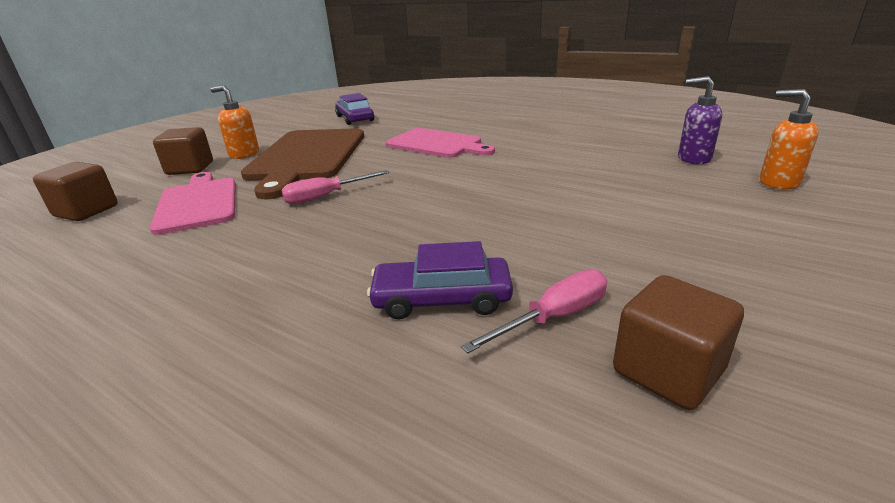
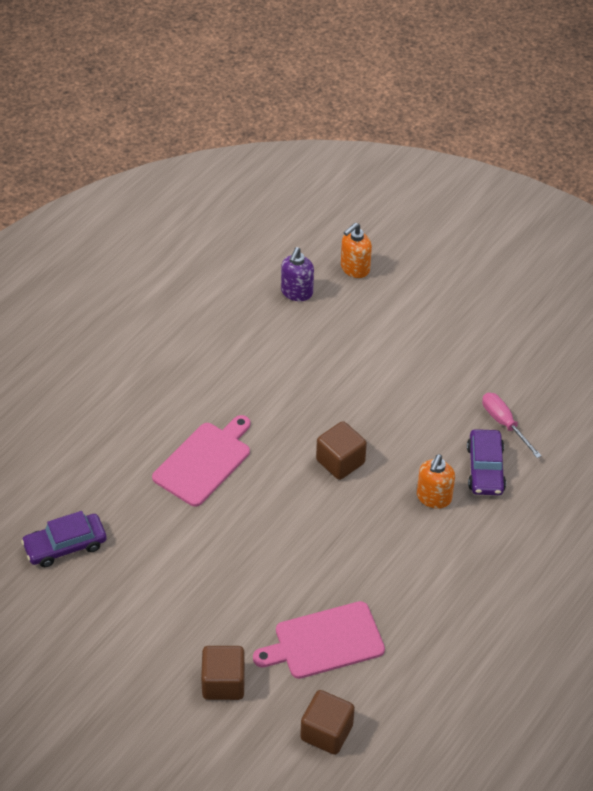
camera: 90 degrees left, 20 degrees up
orange soap dispenser [210,85,259,159] -> orange soap dispenser moved to [417,454,455,509]
brown cutting board [241,128,364,199] -> none
pink screwdriver [281,170,389,204] -> none
brown cube [613,275,744,410] -> brown cube moved to [316,421,367,480]

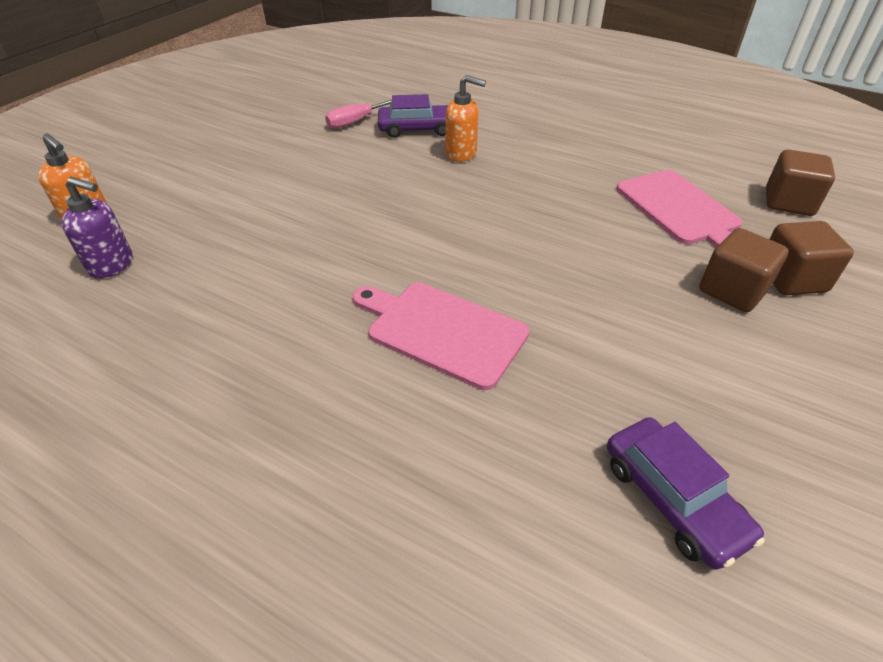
camera: 95 degrees left, 5 degrees down
brown cube [316,421,367,480] -> brown cube moved to [699,228,789,312]

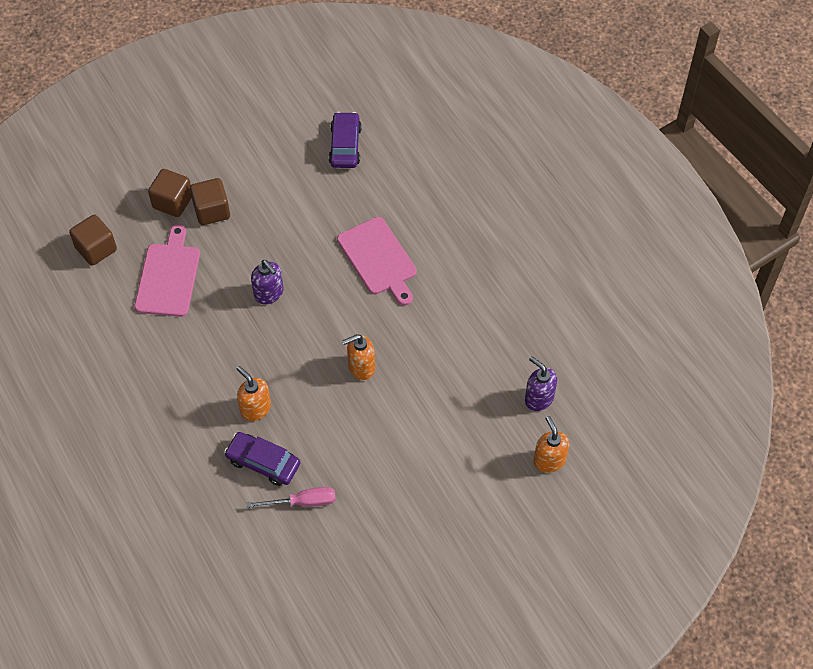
camera: 150 degrees left, 15 degrees up
none -> purple soap dispenser [251,260,283,304]
none -> orange soap dispenser [342,334,375,380]

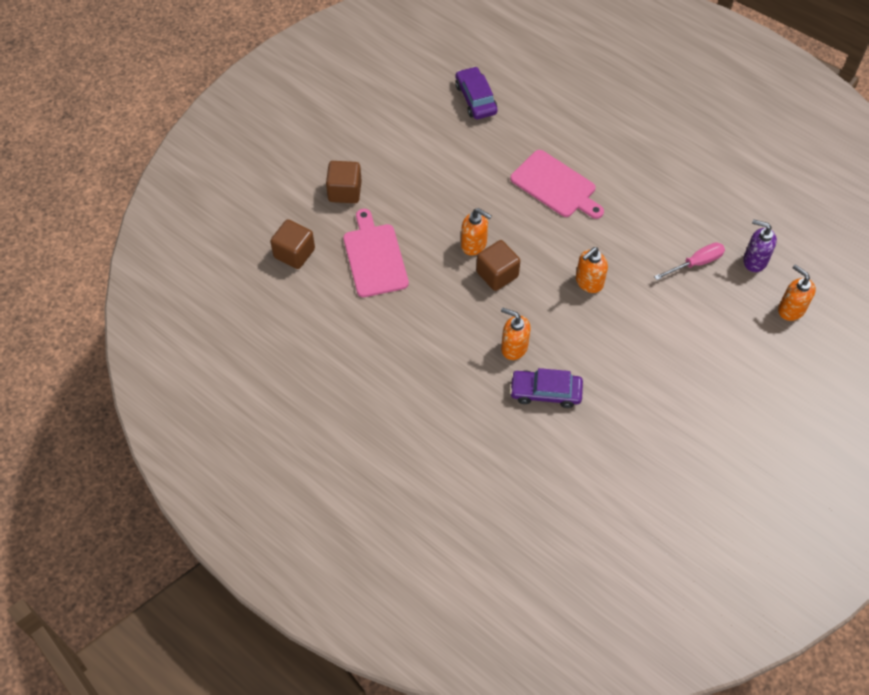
camera: 20 degrees left, 0 degrees up
brown cube [190,178,230,225] -> brown cube moved to [476,240,520,291]
pink screwdriver [247,487,336,508] -> pink screwdriver moved to [654,242,725,280]
purple soap dispenser [251,260,283,304] -> orange soap dispenser [461,208,492,255]

